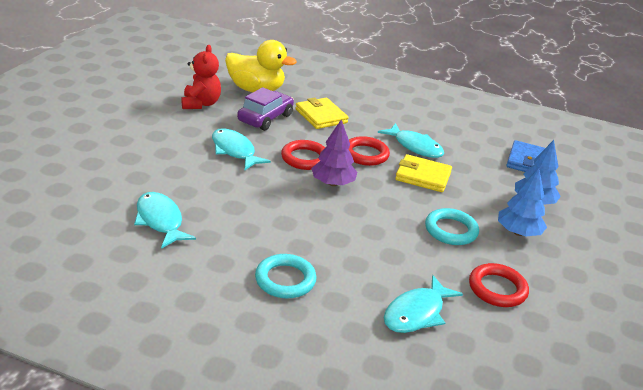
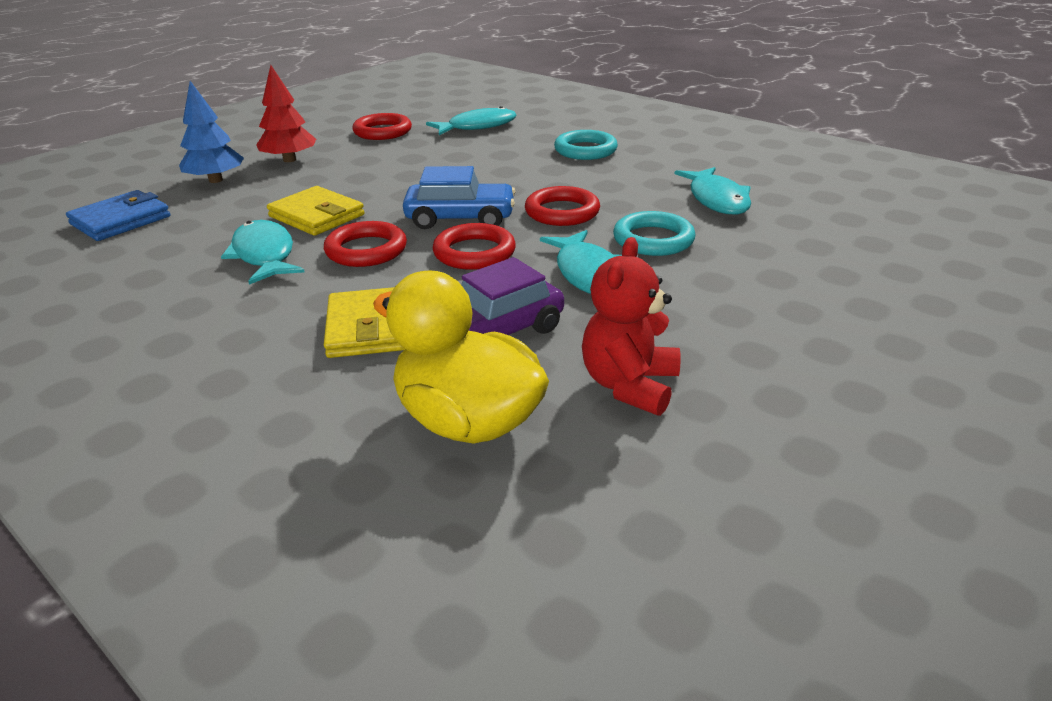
camera: 155 degrees left, 0 degrees up
purple tree [311,120,357,186] -> blue car [403,166,516,229]
turquoise ring [425,208,479,245] -> turquoise ring moved to [613,211,696,256]
blue tree [498,168,547,236] -> red tree [256,65,316,162]
none -> red ring [525,186,600,226]

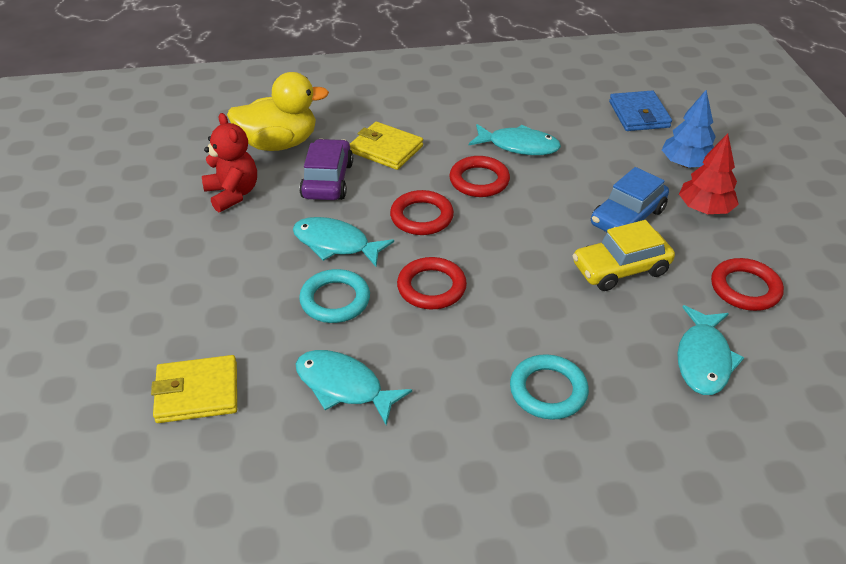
camera: 130 degrees right, 10 degrees up
yellow wallet [267,186,365,236] -> yellow wallet moved to [151,355,237,423]
blue car [403,166,516,229] -> blue car moved to [591,167,669,232]
none -> yellow car [572,220,675,291]

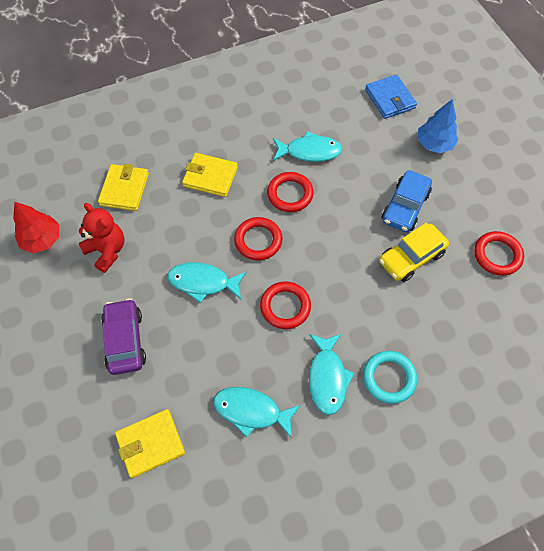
camera: 15 degrees left, 20 degrees up
yellow duck [227,72,329,151] -> yellow wallet [98,164,149,211]
purple car [299,139,353,200] -> purple car moved to [101,299,146,375]
turquoise ring [299,269,370,323] -> none
turquoise fish [677,305,744,395] -> turquoise fish moved to [309,334,354,415]
red tree [679,133,739,214] -> red tree moved to [13,202,59,253]

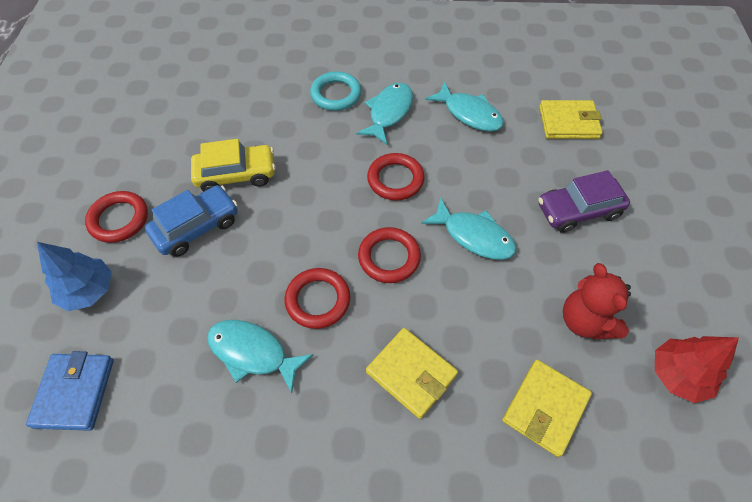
camera: 155 degrees left, 5 degrees down
purple car [101,299,146,375] -> purple car turned 60 degrees clockwise [538,170,630,233]
red ring [474,231,524,276] -> red ring moved to [85,191,148,243]

